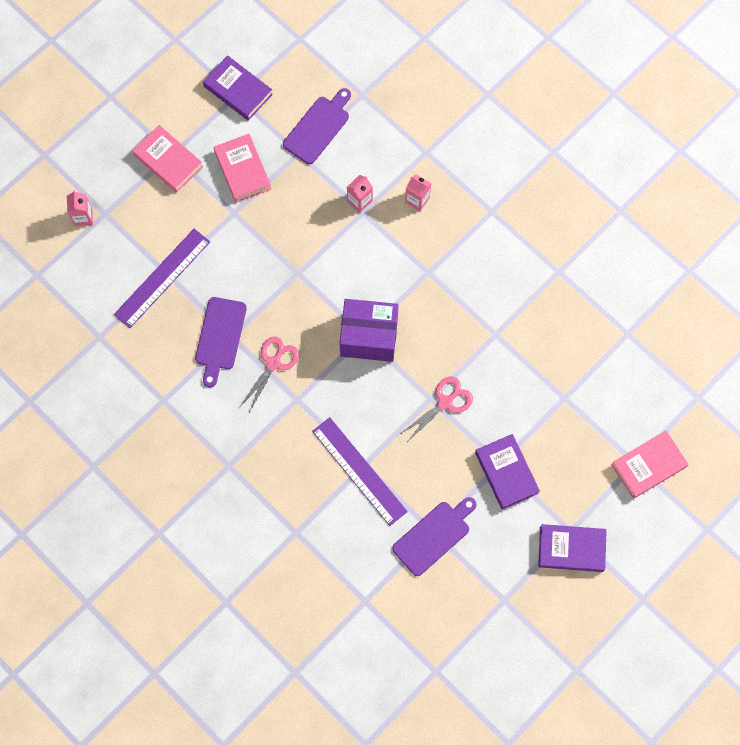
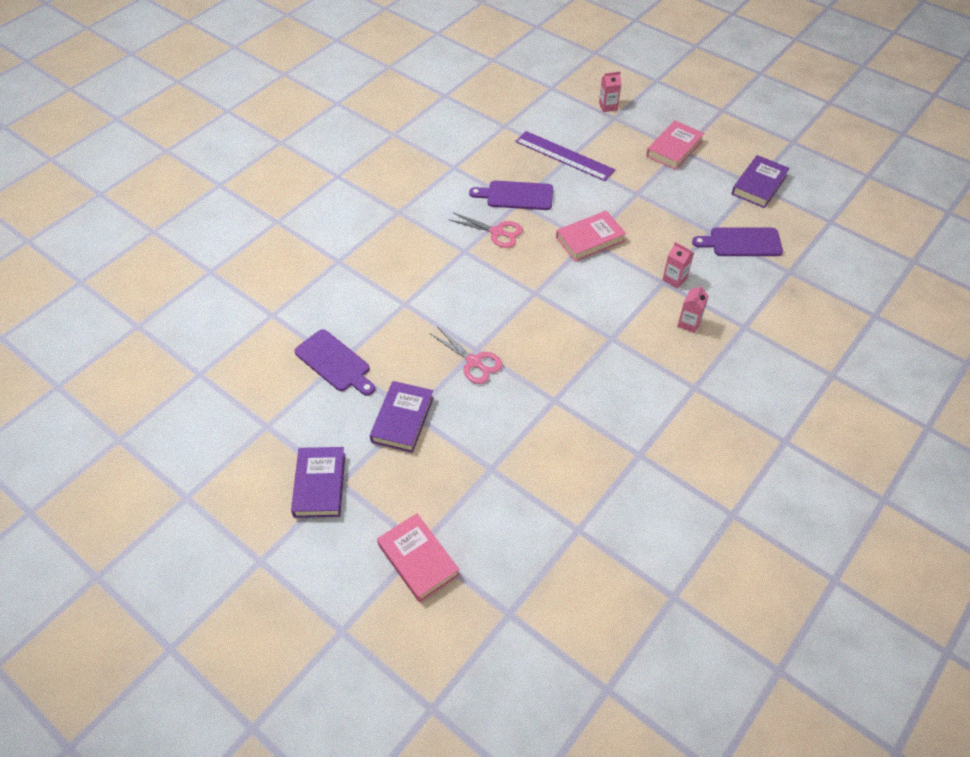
camera: 85 degrees right, 20 degrees down
pink book [214,134,271,203] -> pink book moved to [556,211,626,262]
purple cutting board [283,88,351,164] -> purple cutting board turned 150 degrees clockwise [692,228,783,256]
purple ruler [312,417,408,526] -> none
purple box [340,299,399,362] -> none
purple book [475,434,540,510] -> purple book turned 45 degrees counterclockwise [370,381,434,453]

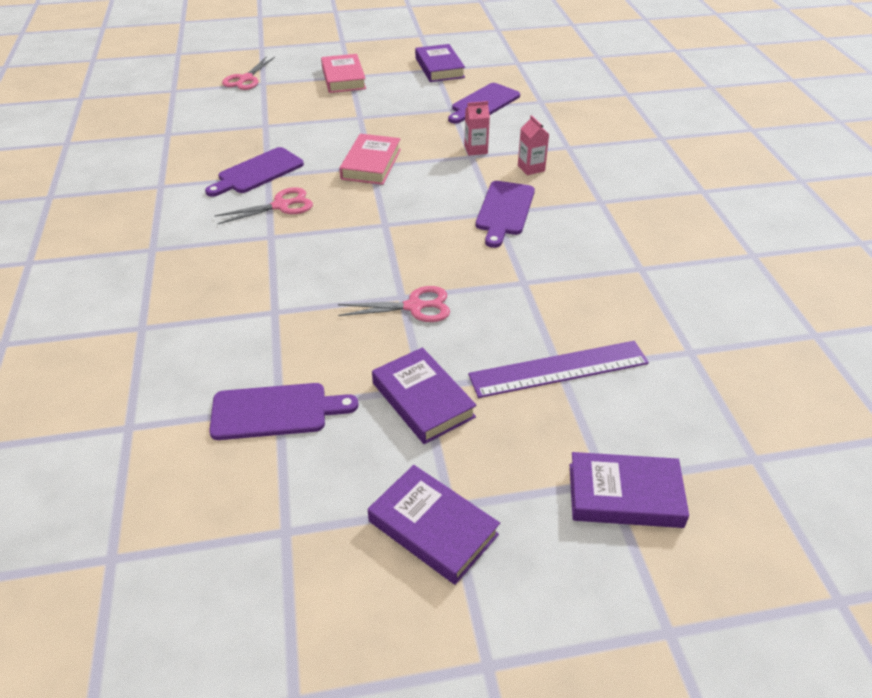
camera: 50 degrees left, 10 degrees down
pink book [377,513,460,602] -> purple book [570,452,689,528]
purple ruler [515,131,615,181] -> purple ruler moved to [468,341,649,398]
pink carton [599,72,622,112] -> pink scissors [222,56,275,90]
none -> purple cutting board [476,181,535,248]

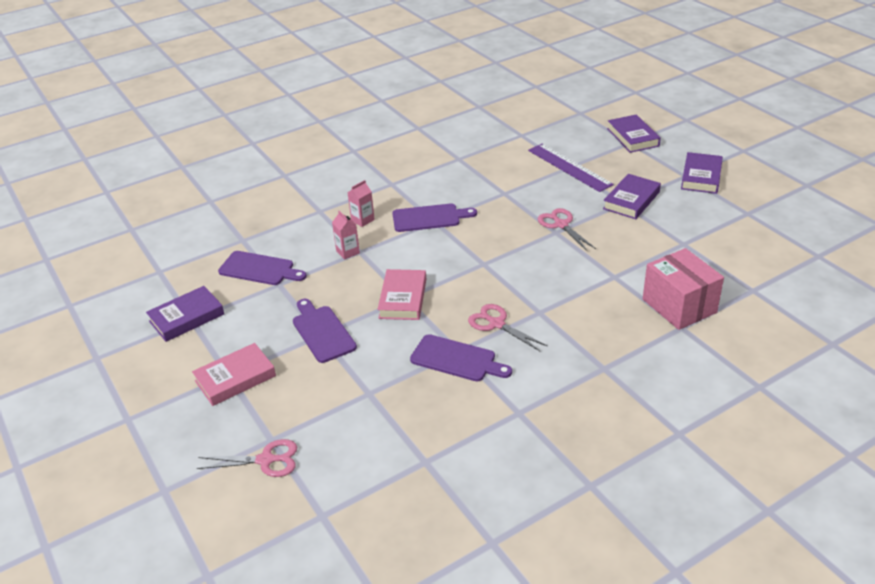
camera: 110 degrees left, 5 degrees down
purple cutting board [209,383,359,440] -> purple cutting board moved to [293,299,357,363]
pink book [339,134,401,185] -> pink book turned 75 degrees counterclockwise [377,269,426,320]
none -> pink box [643,248,724,330]

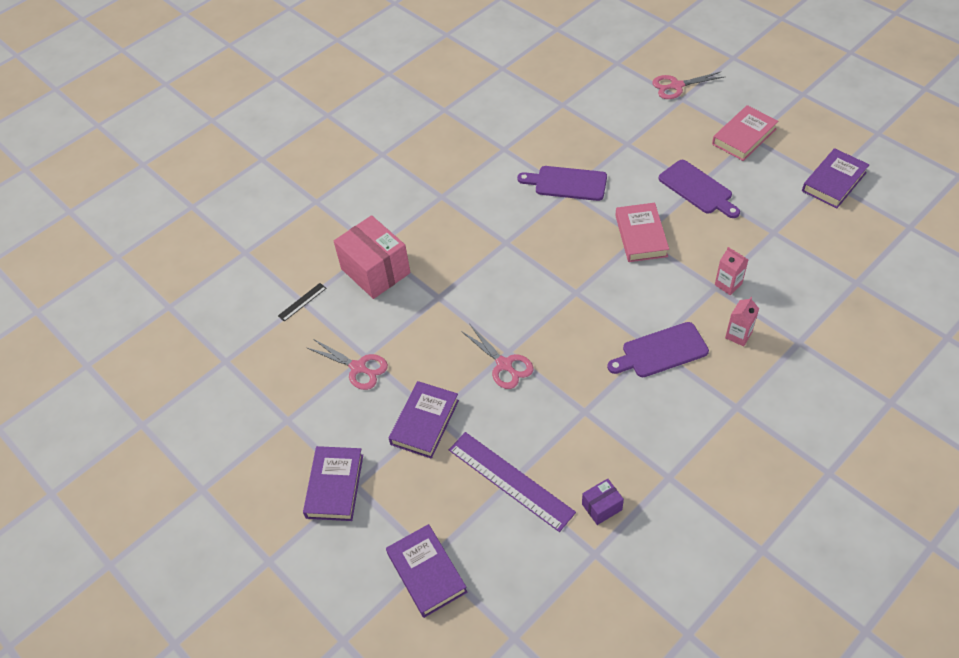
camera: 170 degrees right, 15 degrees up
purple cutting board [218,251,307,285] -> none
pink scissors [468,304,547,351] -> pink scissors moved to [307,339,388,390]
none -> black ruler [278,283,327,322]
none -> purple box [582,478,624,525]

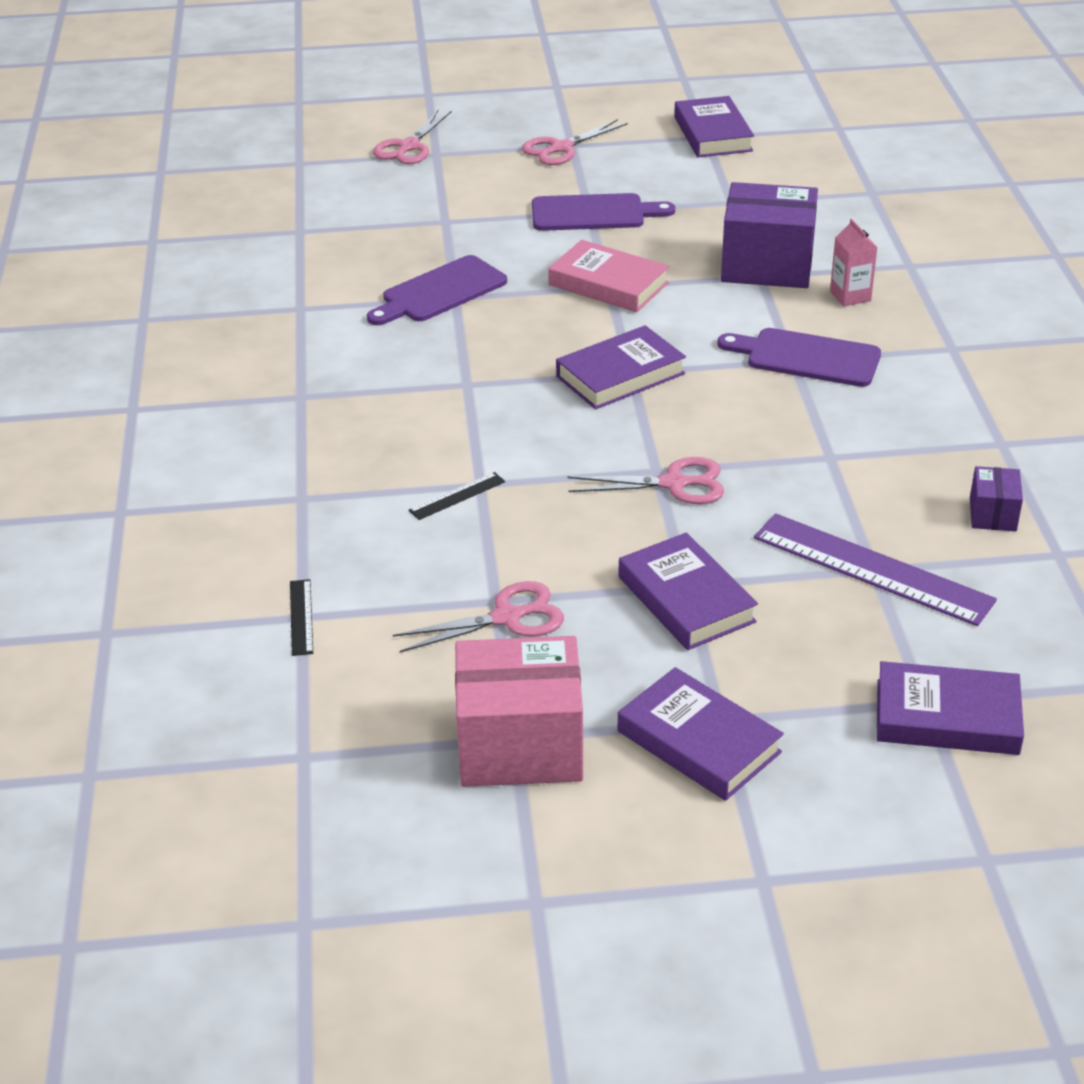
camera: 55 degrees left, 15 degrees down
pink box [334,215,410,299] -> pink box moved to [455,636,583,787]
purple ruler [449,432,576,532] -> purple ruler turned 45 degrees clockwise [754,513,997,626]
purple cutting board [607,322,709,377] -> purple cutting board turned 90 degrees clockwise [717,328,881,387]
pink book [712,105,778,161] -> pink scissors [522,119,628,165]
pink carton [715,247,749,295] -> purple box [721,182,818,288]
none -> black ruler [409,472,505,520]
none -> purple book [556,325,686,410]

